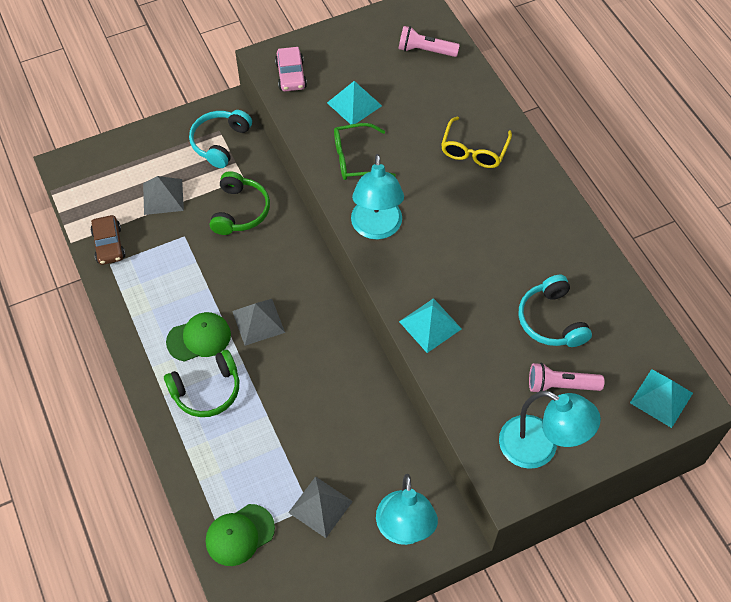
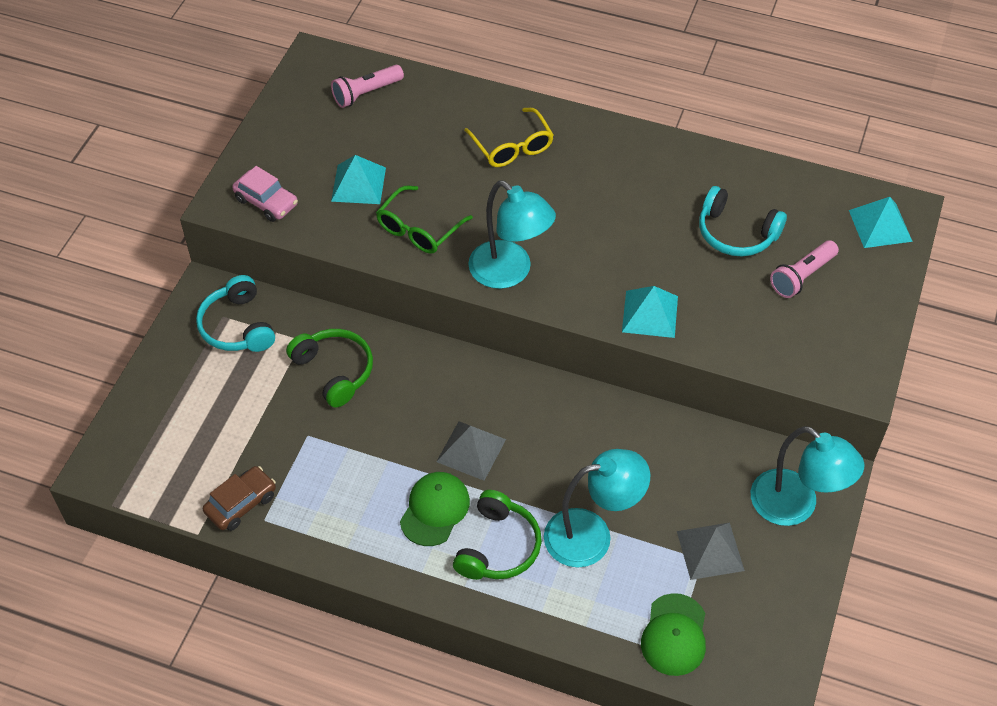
camera: 45 degrees left, 5 degrees down
brown car [90,215,126,265] -> brown car turned 75 degrees counterclockwise [203,466,276,531]
grey pyramid [143,176,184,215] -> none
turquoise lamp [499,391,601,469] -> turquoise lamp moved to [544,449,650,568]

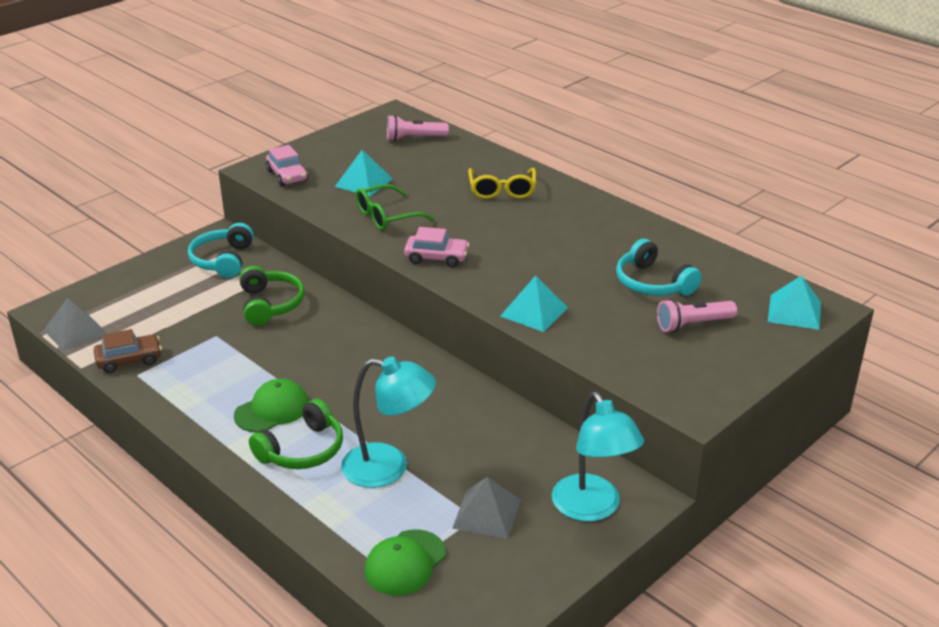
camera: 25 degrees right, 20 degrees down
grey pyramid [436,421,506,481] -> grey pyramid moved to [43,298,107,351]
turquoise lamp [468,180,556,289] -> pink car [404,227,469,267]

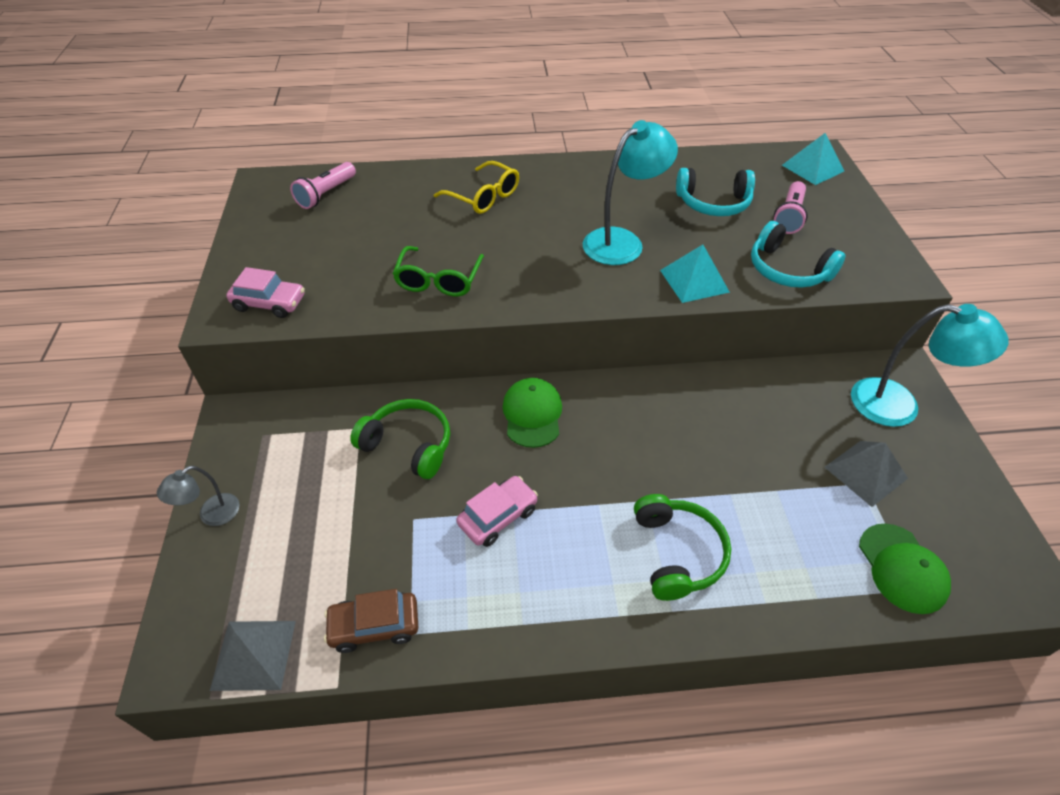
camera: 50 degrees left, 15 degrees up
brown car [94,329,162,373] -> brown car turned 120 degrees counterclockwise [324,589,418,653]
turquoise headphones [188,223,254,278] -> turquoise headphones moved to [751,221,845,288]
green cap [234,379,309,433] -> green cap moved to [502,378,562,448]
turquoise pyramid [335,150,393,196] -> none
turquoise lamp [341,356,436,488] -> turquoise lamp moved to [583,120,678,265]
pink car [404,227,469,267] -> pink car moved to [456,476,538,547]
none -> grey lamp [157,466,240,526]

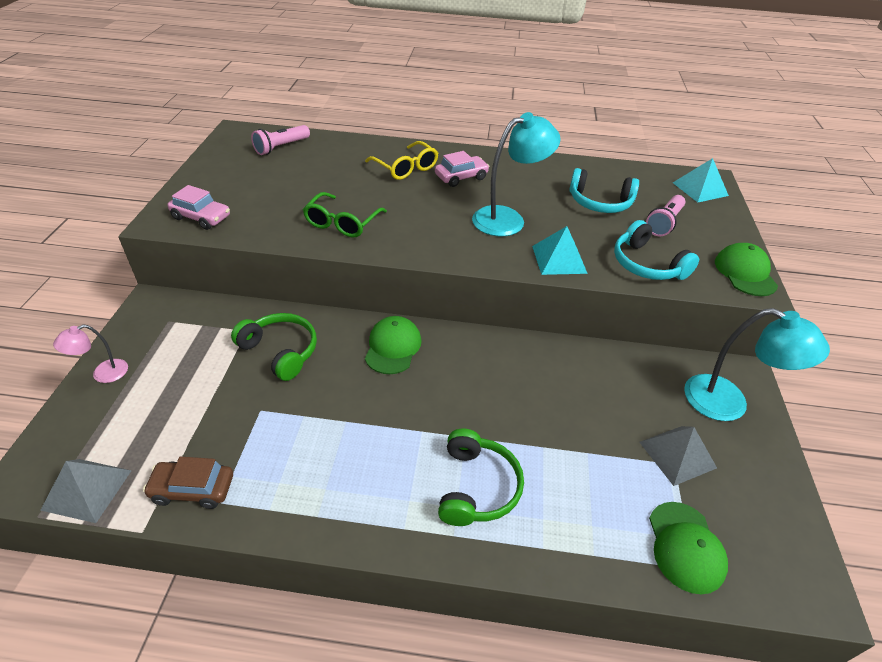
camera: 10 degrees right, 5 degrees down
grey lamp [157,466,240,526] -> pink lamp [53,325,128,383]
pink car [456,476,538,547] -> pink car moved to [435,151,489,187]
none -> green cap [715,243,778,296]

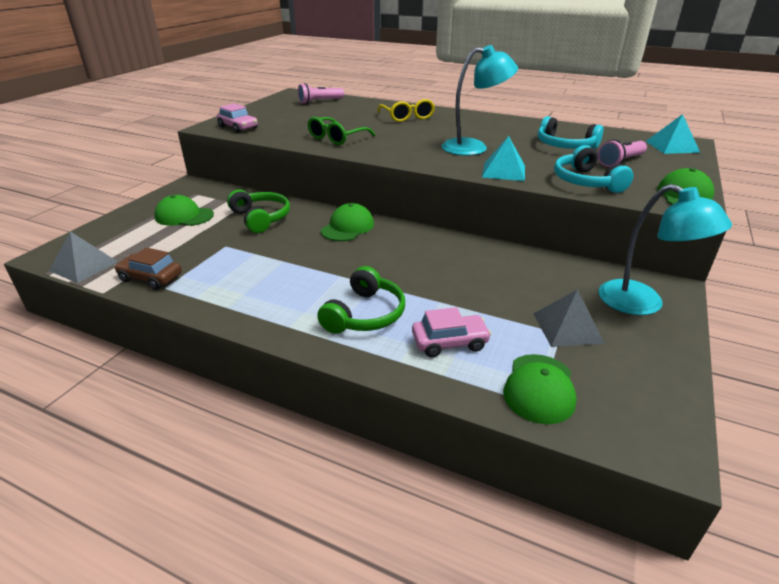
camera: 20 degrees right, 10 degrees down
pink lamp [53,325,128,383] -> none
pink car [435,151,489,187] -> pink car moved to [412,307,491,357]
none -> green cap [154,195,214,226]

